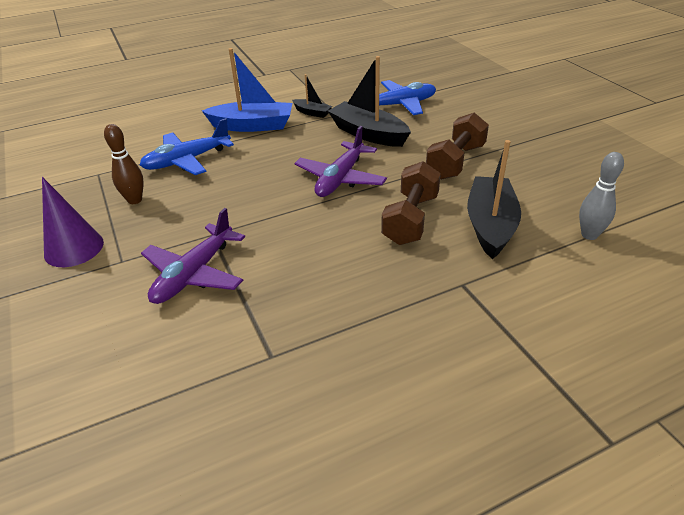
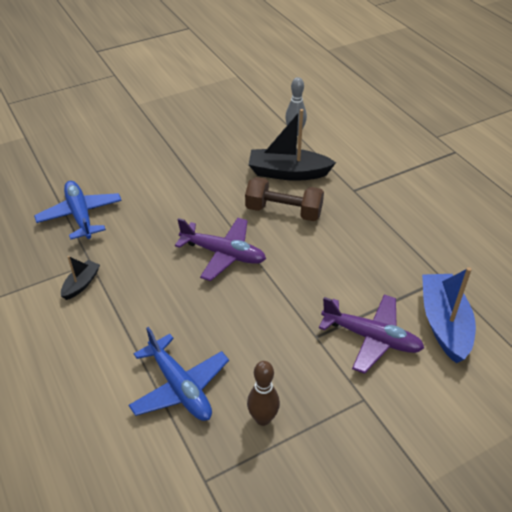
camera: 95 degrees left, 5 degrees up
purple cone [42,177,104,267] -> none
blue boat [202,48,292,132] -> blue boat moved to [422,267,476,363]
black boat [328,56,411,147] -> none
brown dumbbell [426,113,489,180] -> none

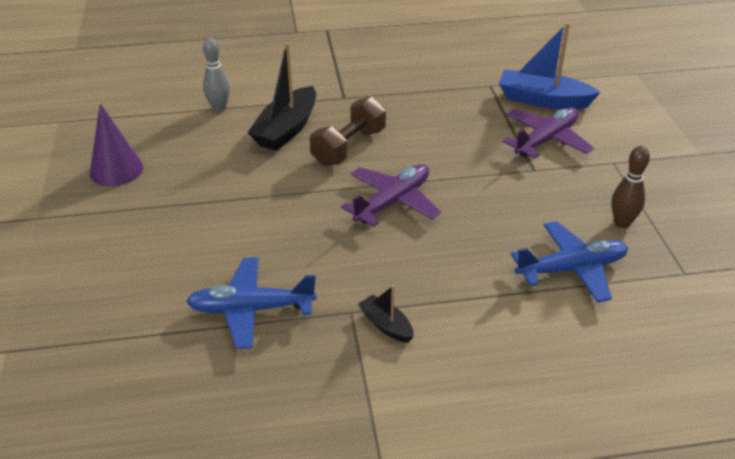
camera: 70 degrees left, 5 degrees down
none -> purple cone [90,103,143,186]

